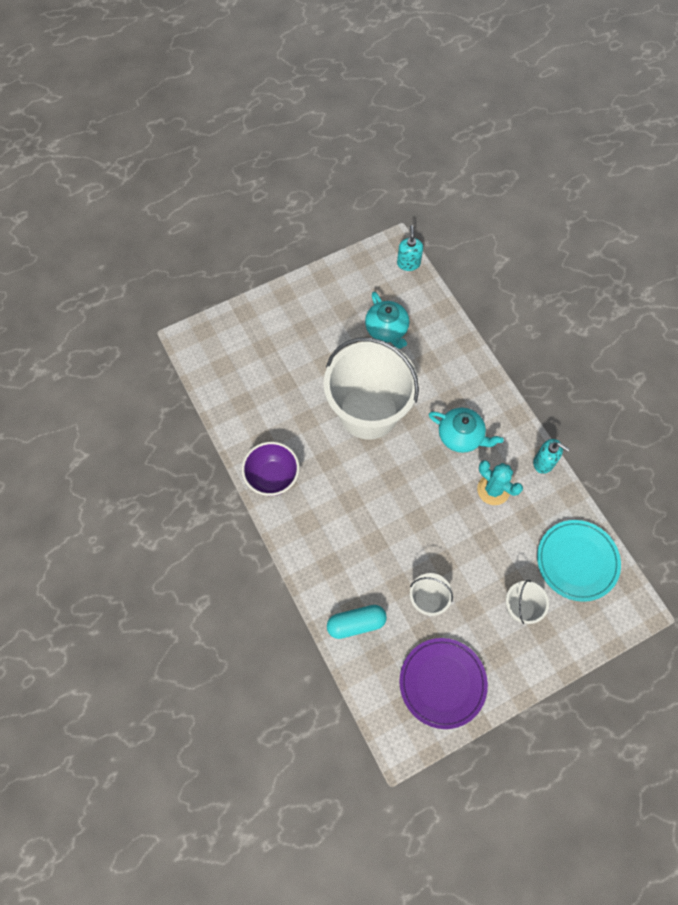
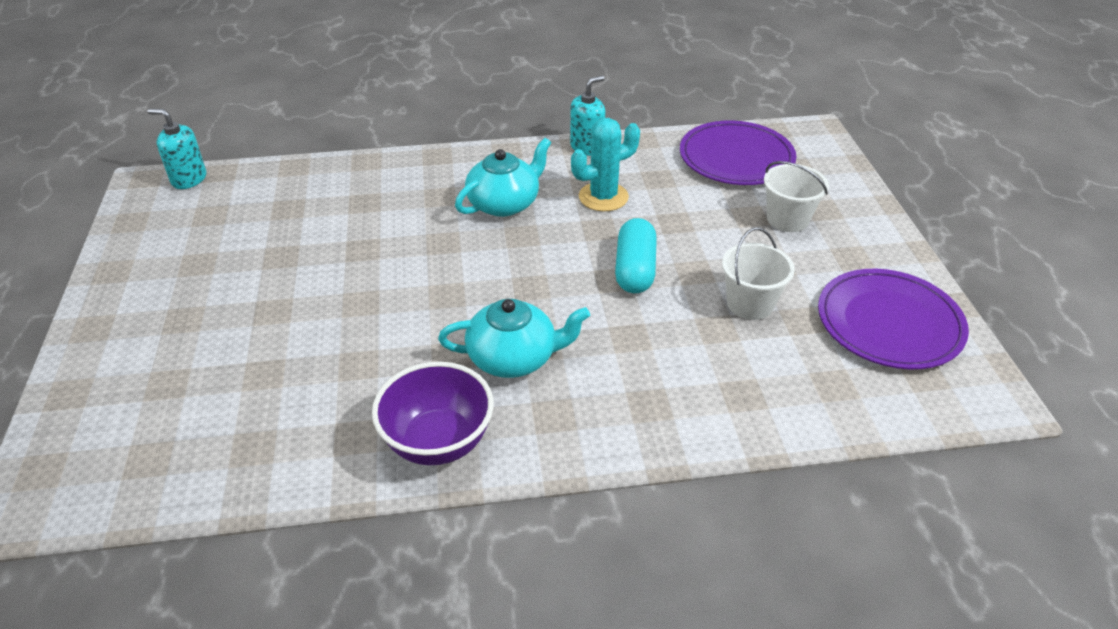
camera: 70 degrees left, 25 degrees down
white bucket [323,338,419,440] -> none
turquoise capsule [327,605,387,639] -> turquoise capsule moved to [615,218,657,293]
turquoise teapot [365,292,409,349] -> turquoise teapot moved to [438,299,590,378]
turquoise plate [537,520,621,602] -> purple plate [680,120,796,185]

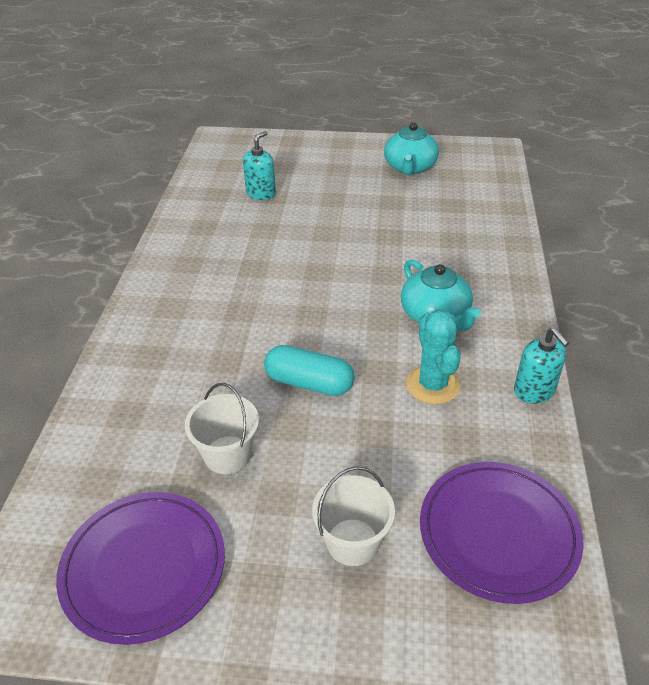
camera: 105 degrees right, 0 degrees up
turquoise soap dispenser [148,109,206,189] -> turquoise soap dispenser moved to [243,131,276,200]
purple bowl [372,362,494,466] -> none
turquoise teapot [438,299,590,378] -> turquoise teapot moved to [384,122,439,175]

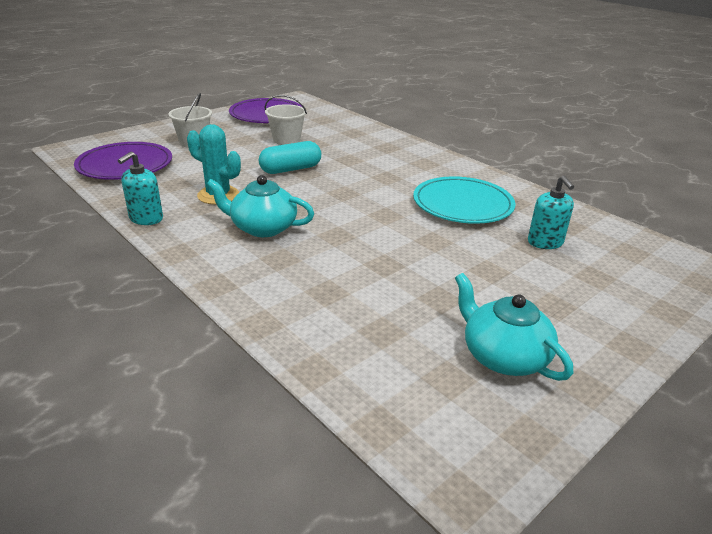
camera: 130 degrees right, 10 degrees down
turquoise soap dispenser [514,327,569,403] -> turquoise soap dispenser turned 75 degrees counterclockwise [118,151,163,225]
none -> turquoise plate [413,176,516,224]

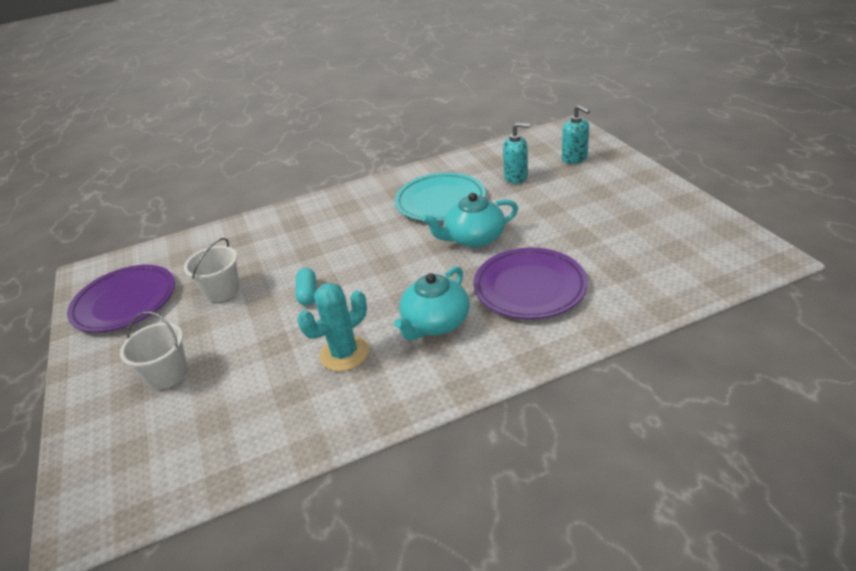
camera: 65 degrees left, 5 degrees up
purple plate [74,142,172,180] -> purple plate moved to [473,248,588,319]
turquoise soap dispenser [118,151,163,225] -> turquoise soap dispenser moved to [562,105,590,164]
turquoise capsule [259,141,321,174] -> turquoise capsule [296,268,316,306], size x0.65
turquoise teapot [455,273,573,381] -> turquoise teapot moved to [422,193,518,248]

